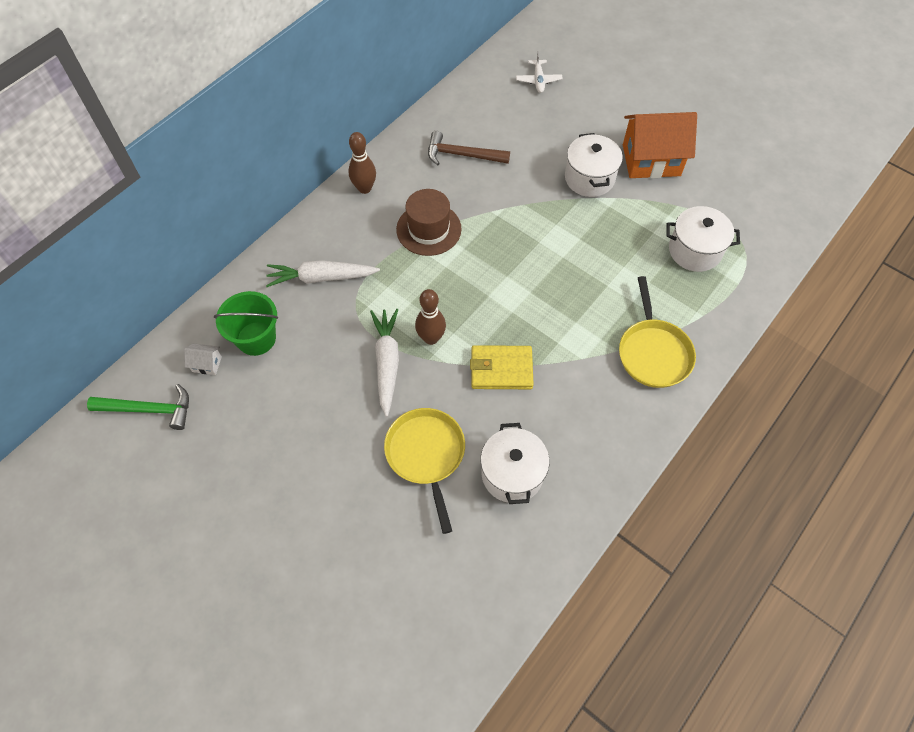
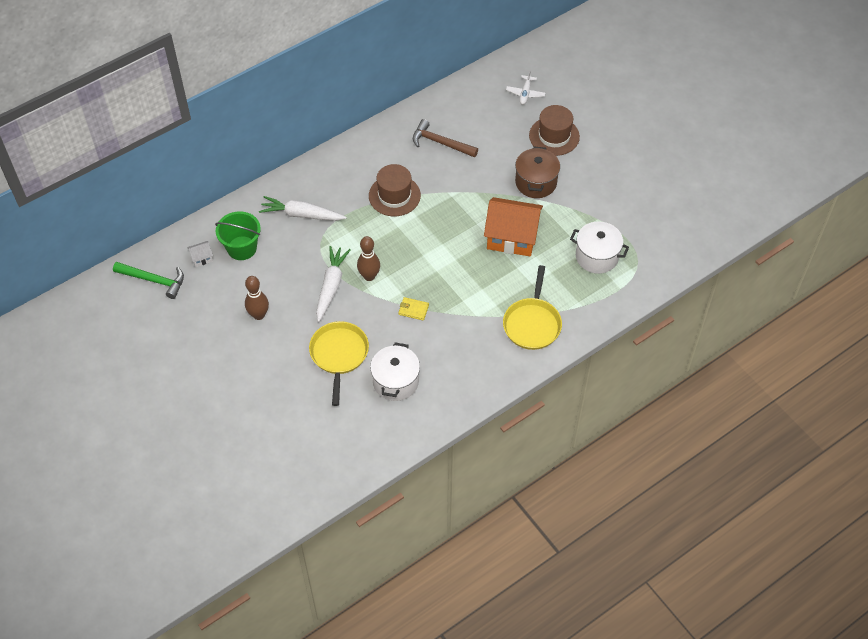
camera: 15 degrees right, 5 degrees down
white house [184,343,222,375] -> white house turned 45 degrees counterclockwise [187,241,213,267]
brown bowling pin [348,132,376,194] -> brown bowling pin moved to [245,276,269,320]
yellow wallet [470,345,534,389] -> yellow wallet [398,297,429,321], size x0.57
white pot [565,133,623,197] -> brown pot [515,147,560,198]
orange house [623,112,697,178] -> orange house moved to [484,197,543,257]
none -> brown hat [529,105,580,156]

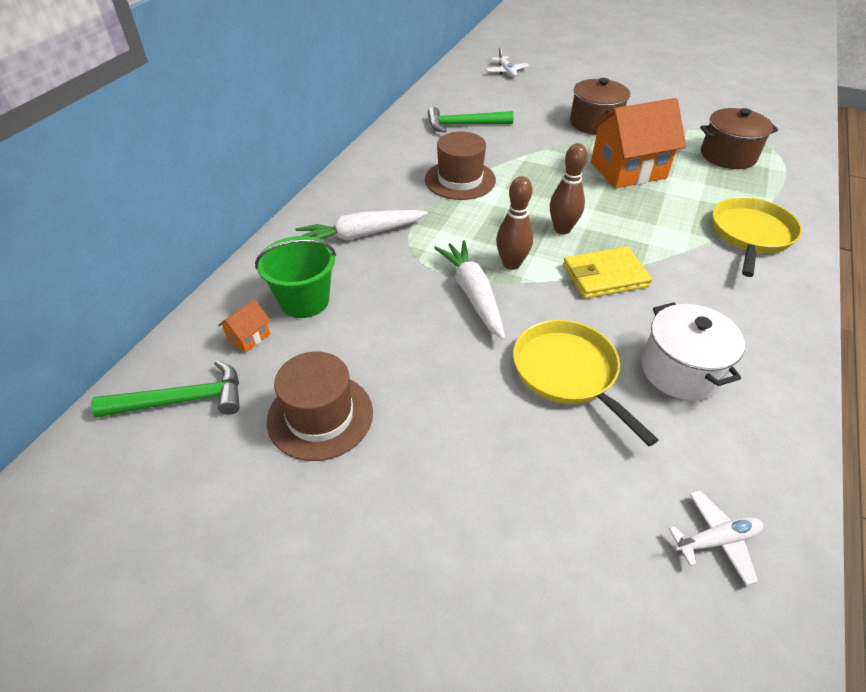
camera: 30 degrees left, 10 degrees down
white house [187,241,213,267] -> orange house [218,299,271,352]
brown bowling pin [245,276,269,320] -> brown bowling pin moved to [550,143,588,234]
yellow wallet [398,297,429,321] -> yellow wallet [563,247,652,299], size x1.75
brown hammer [413,119,478,157] -> green hammer [428,107,514,133]
yellow pan [503,265,562,350] -> yellow pan turned 135 degrees counterclockwise [712,197,802,277]
brown hat [529,105,580,156] -> brown hat moved to [267,352,373,461]
white pot [570,221,629,274] -> brown pot [700,108,778,169]
none -> white plane [669,491,763,586]

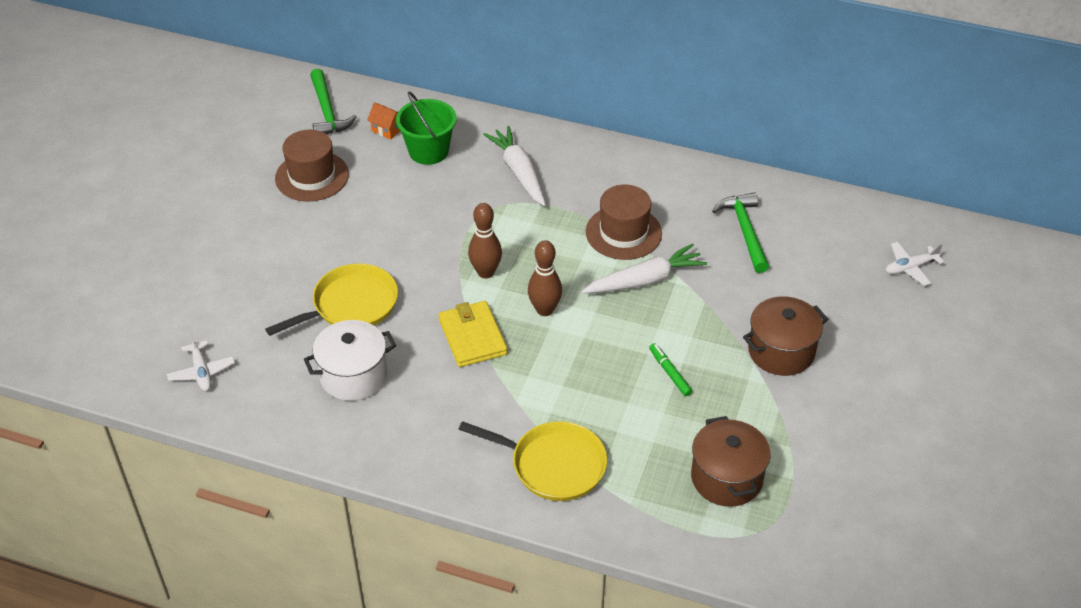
camera: 85 degrees right, 0 degrees up
white carrot [434,240,505,340] -> white carrot moved to [582,244,707,293]
orange house [591,98,686,188] -> green marker [649,343,692,396]

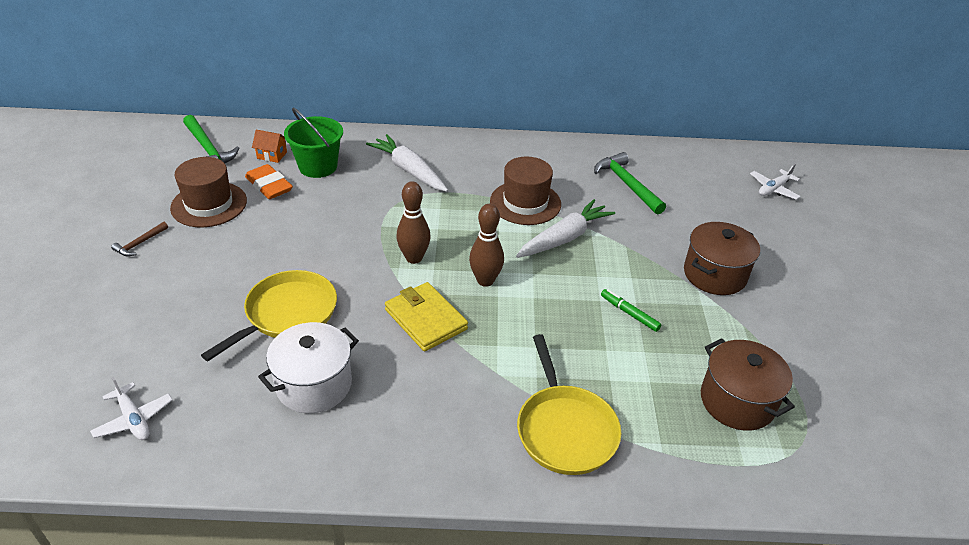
camera: 20 degrees left, 5 degrees down
yellow pan [458,421,607,501] -> yellow pan turned 75 degrees clockwise [517,334,621,475]
none -> brown hammer [111,222,168,257]
none -> orange eraser [245,164,293,199]

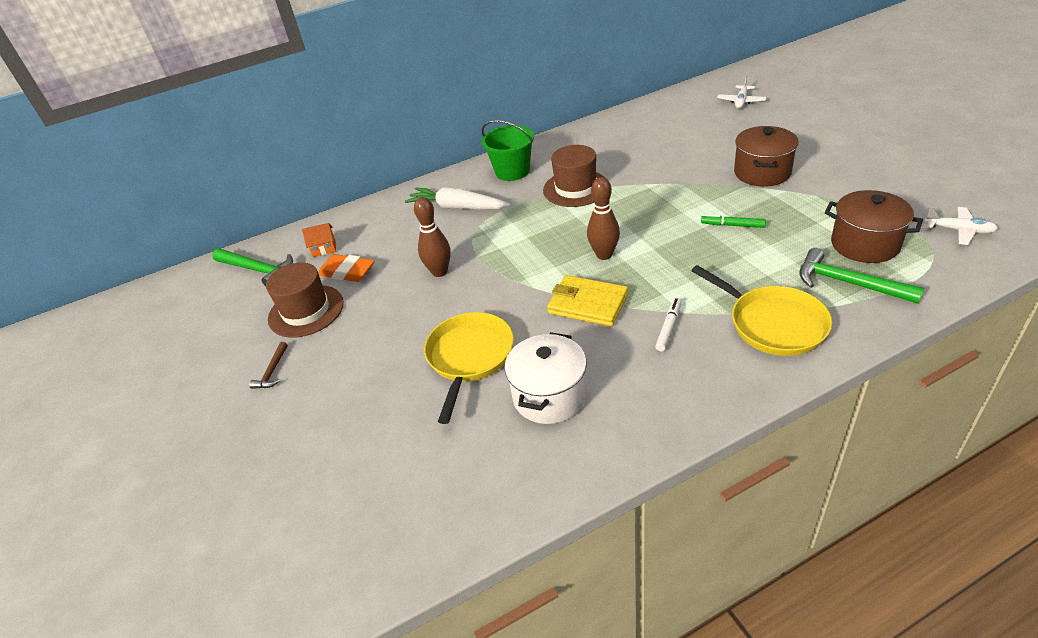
camera: 20 degrees left, 0 degrees up
white plane [90,377,173,440] -> white plane moved to [925,207,998,245]
green bucket [284,108,343,178] -> green bucket moved to [481,120,534,181]
brown bowling pin [396,181,431,264] -> brown bowling pin moved to [414,197,451,277]
white carrot [516,199,615,258] -> none
green hammer [594,152,666,215] -> green hammer moved to [799,248,924,304]
none -> white marker [655,298,681,351]

